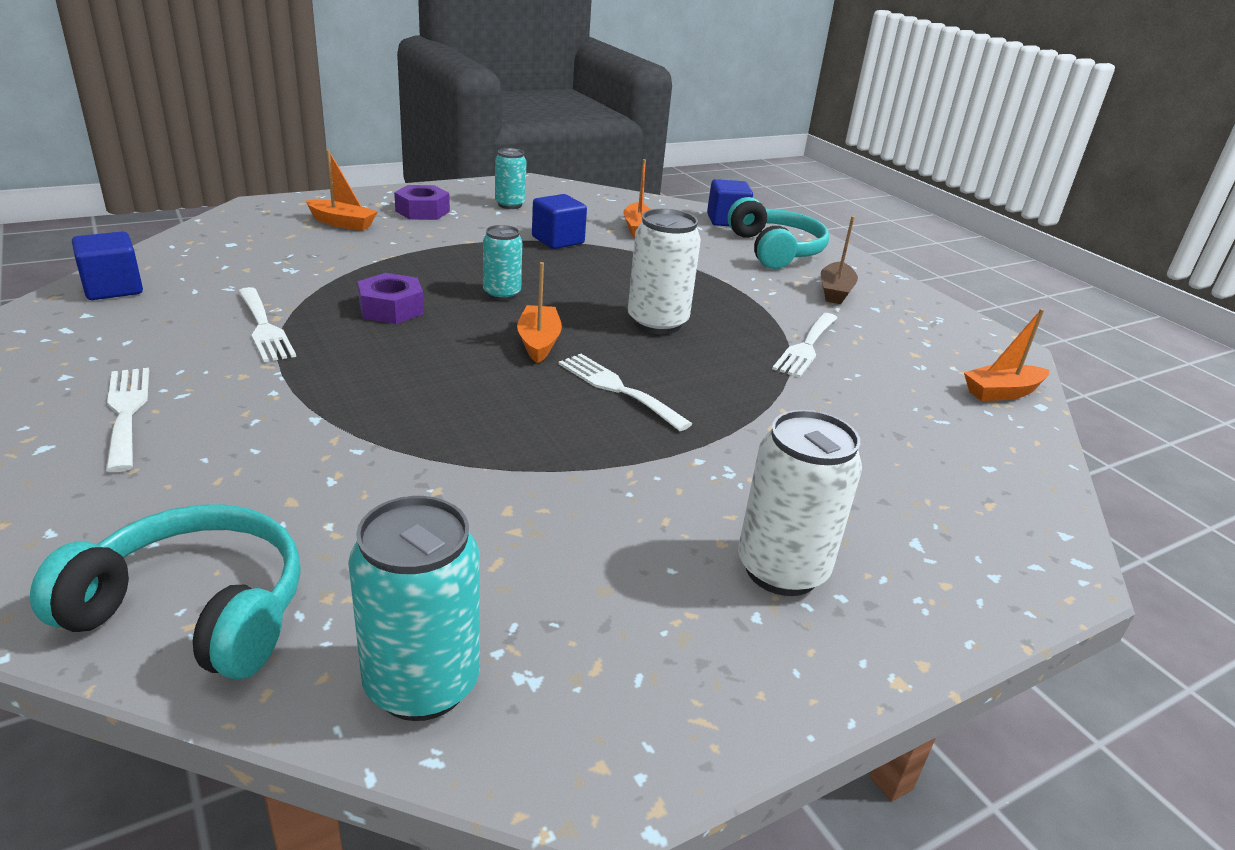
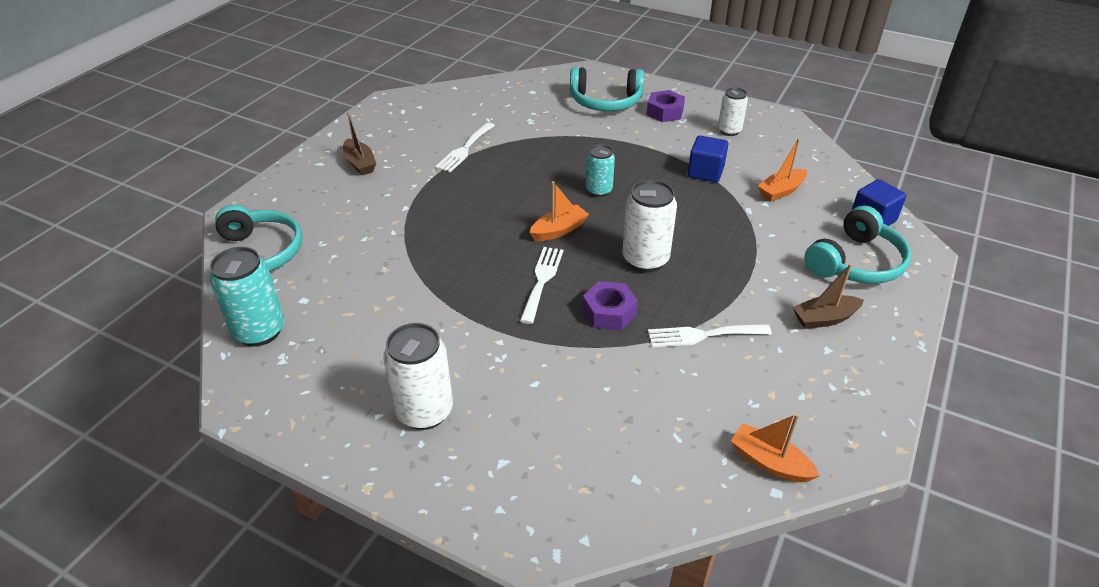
camera: 60 degrees right, 10 degrees up
blue cube [72,231,143,300] -> none
white fork [106,368,149,472] -> brown boat [343,111,376,175]
orange boat [306,150,378,231] -> turquoise headphones [570,67,644,111]
purple nut [358,273,424,324] -> purple nut moved to [582,281,638,330]
turquoise can [495,148,527,209] -> white can [718,87,748,136]

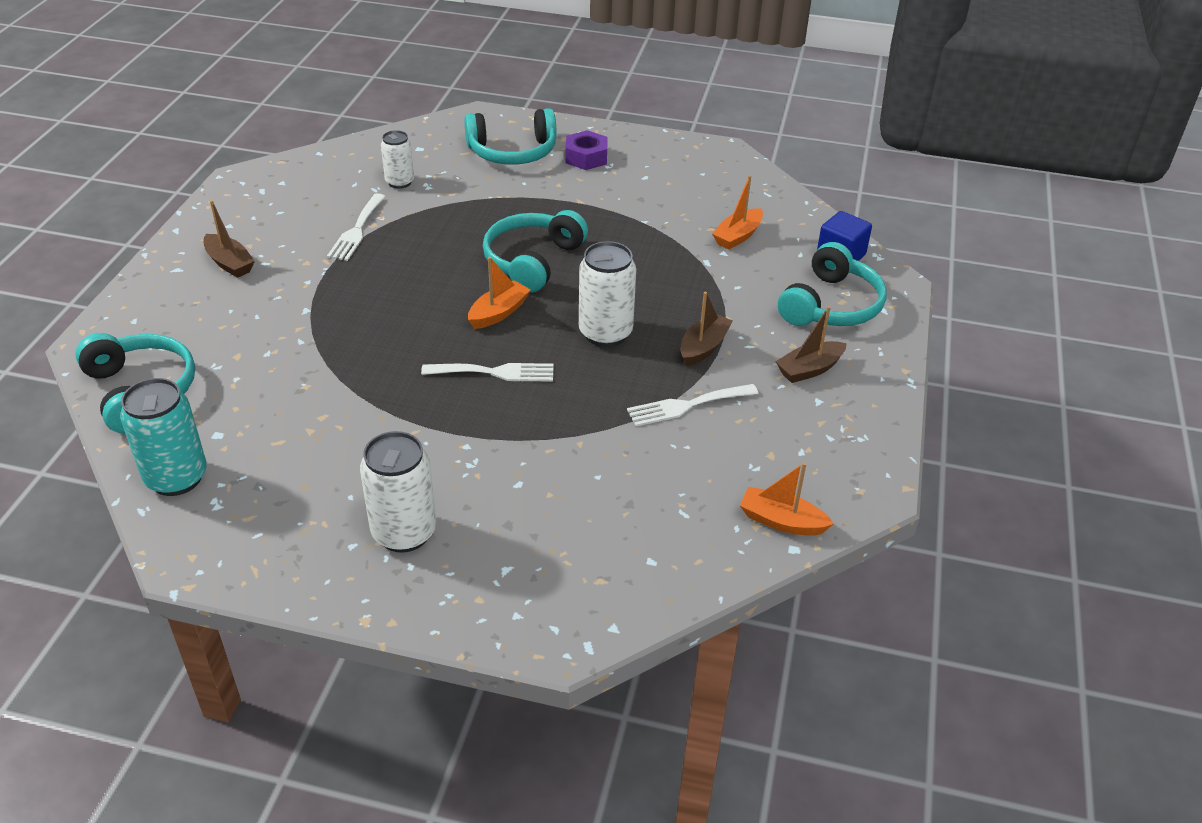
camera: 15 degrees left, 0 degrees up
white fork [520,247,563,324] -> white fork turned 90 degrees clockwise [421,363,554,381]
purple nut [582,281,638,330] -> none
turquoise can [586,144,615,197] -> turquoise headphones [483,210,588,293]
blue cube [688,135,728,182] -> none
white can [718,87,748,136] -> white can moved to [381,130,414,189]
none -> brown boat [681,292,733,366]

